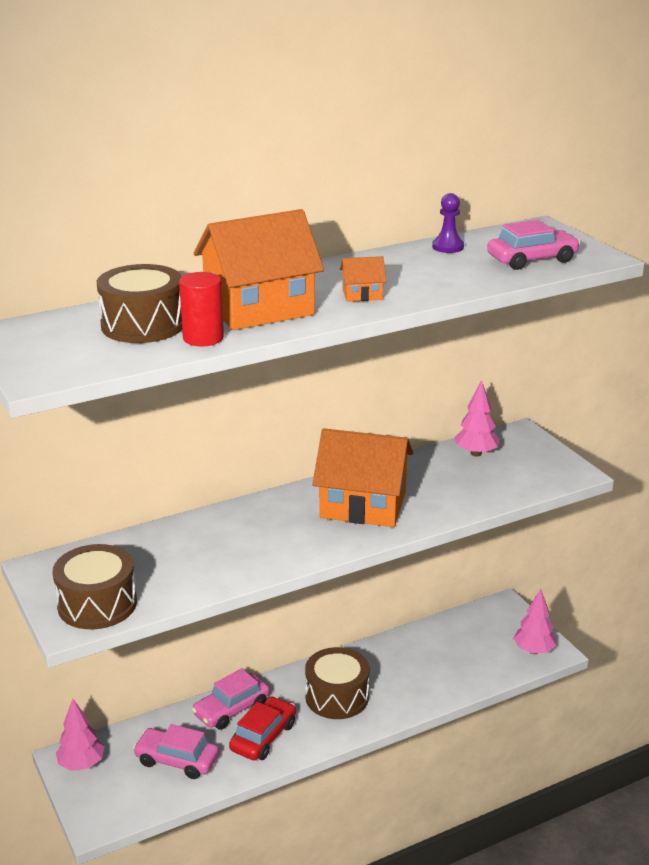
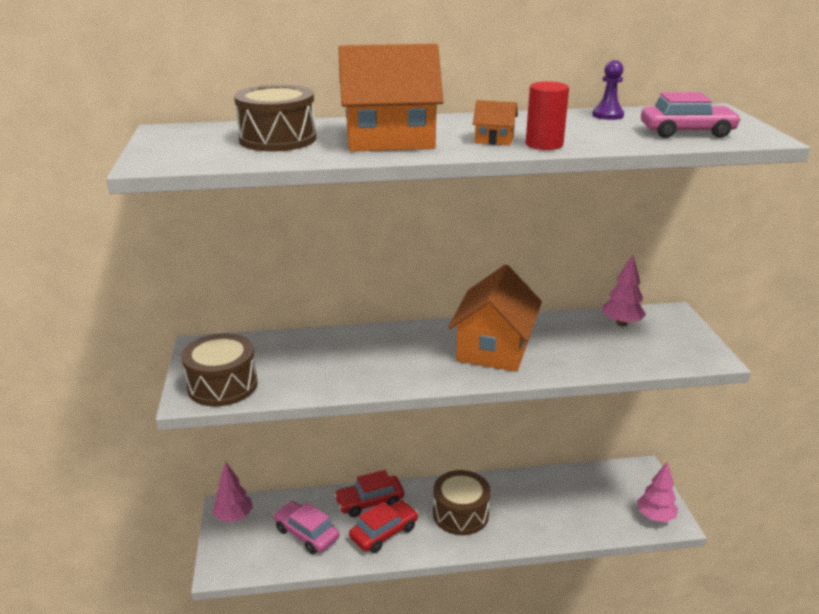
camera: 20 degrees right, 0 degrees up
red cylinder [179,272,224,346] -> red cylinder moved to [526,81,569,150]
pink car [192,668,270,730] -> red car [334,470,404,517]
orange house [313,428,413,527] -> orange house turned 75 degrees clockwise [448,264,542,372]

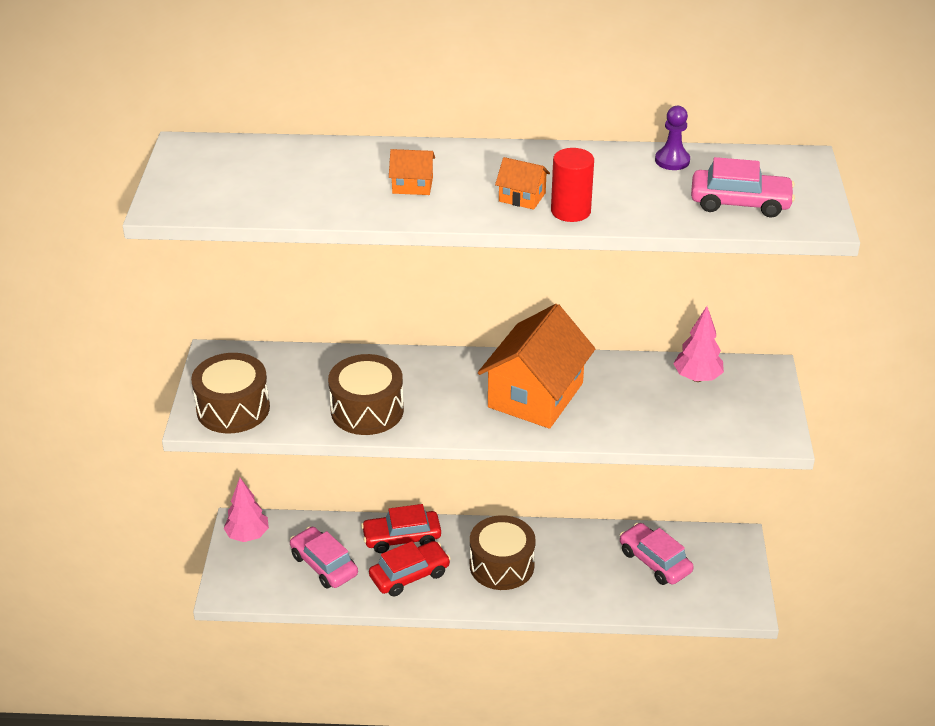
camera: 10 degrees right, 10 degrees up
brown drum [234,85,316,151] -> brown drum moved to [328,354,404,435]
orange house [339,44,444,152] -> orange house [389,149,435,195], size x0.42
pink tree [637,462,678,522] -> none
none -> pink car [620,523,694,585]

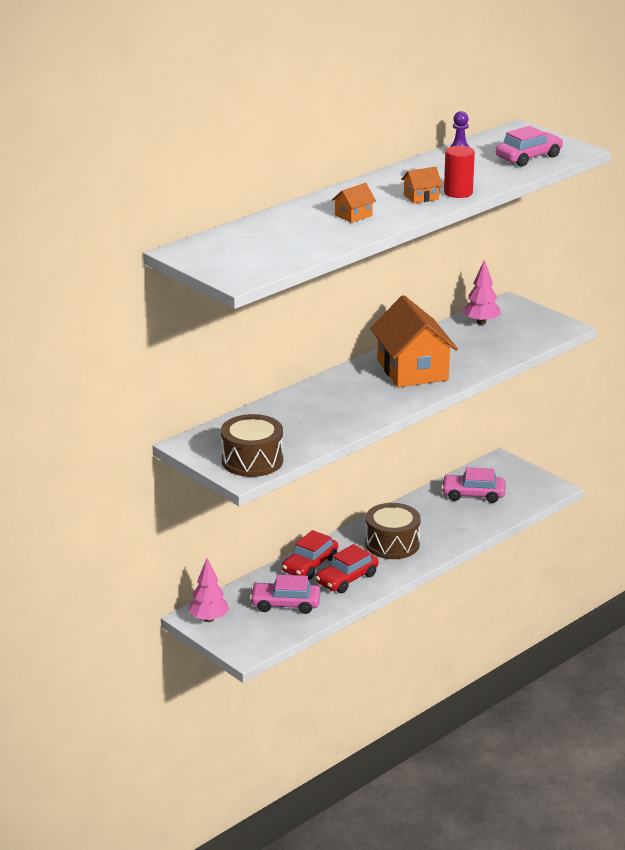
camera: 45 degrees left, 10 degrees down
brown drum [328,354,404,435] -> none
red car [369,541,451,596] -> red car turned 150 degrees counterclockwise [315,544,378,593]

